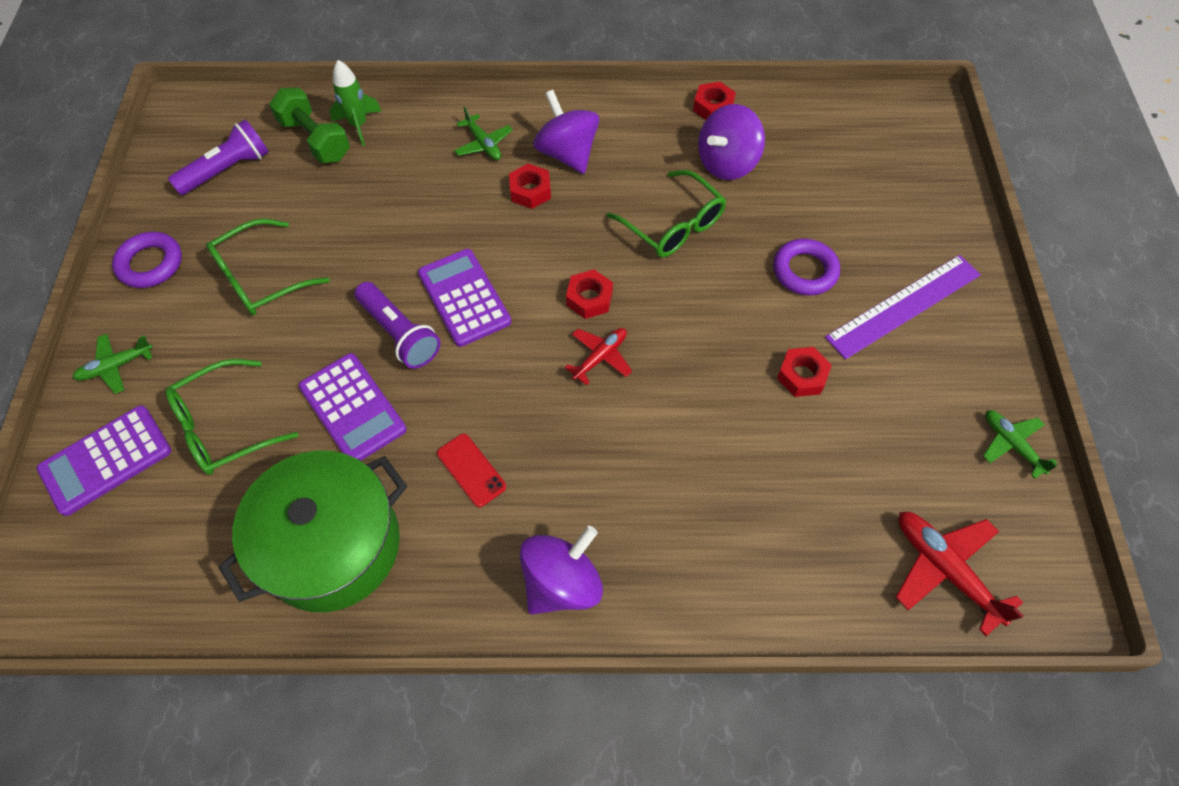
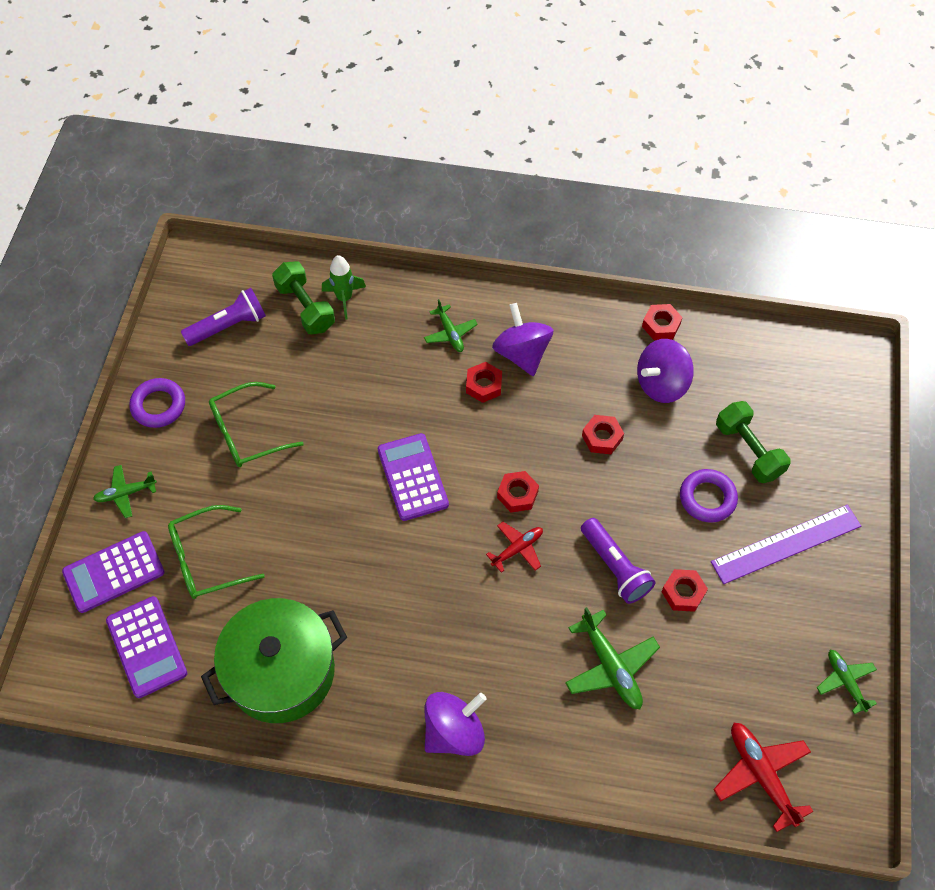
camera: 10 degrees right, 0 degrees up
purple calculator [299,353,407,461] -> purple calculator moved to [106,596,187,698]
purple flashlight [355,282,441,369] -> purple flashlight moved to [581,518,655,604]
red phone [437,434,506,507] -> none
green glasses [606,170,726,257] -> red nut [582,415,624,454]
none -> green plane [565,607,660,709]
none -> green dumbbell [716,401,791,483]

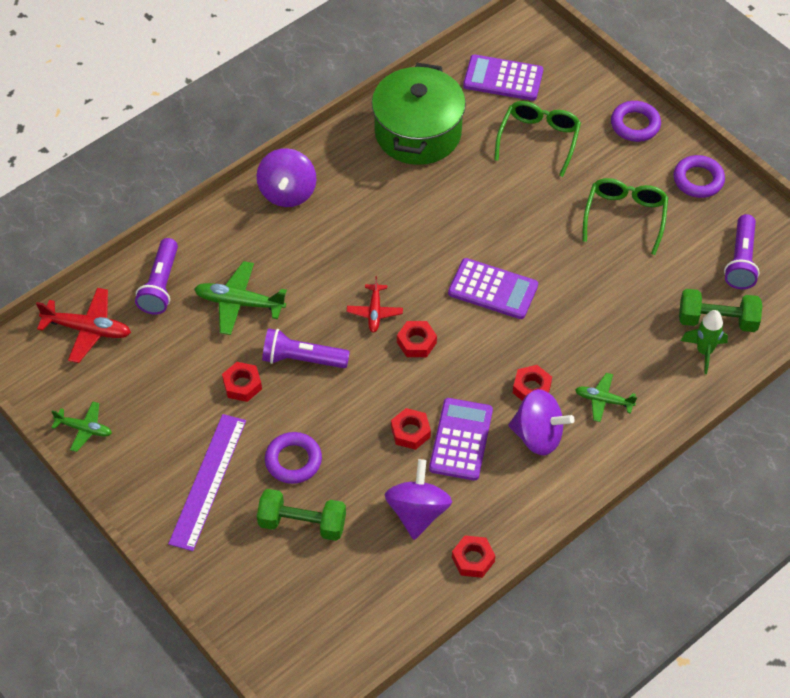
camera: 130 degrees right, 5 degrees down
purple calculator [62,531,164,613] -> purple calculator moved to [429,398,493,481]
green plane [93,465,157,518] -> purple ring [611,101,661,142]
none -> purple flashlight [135,238,178,315]

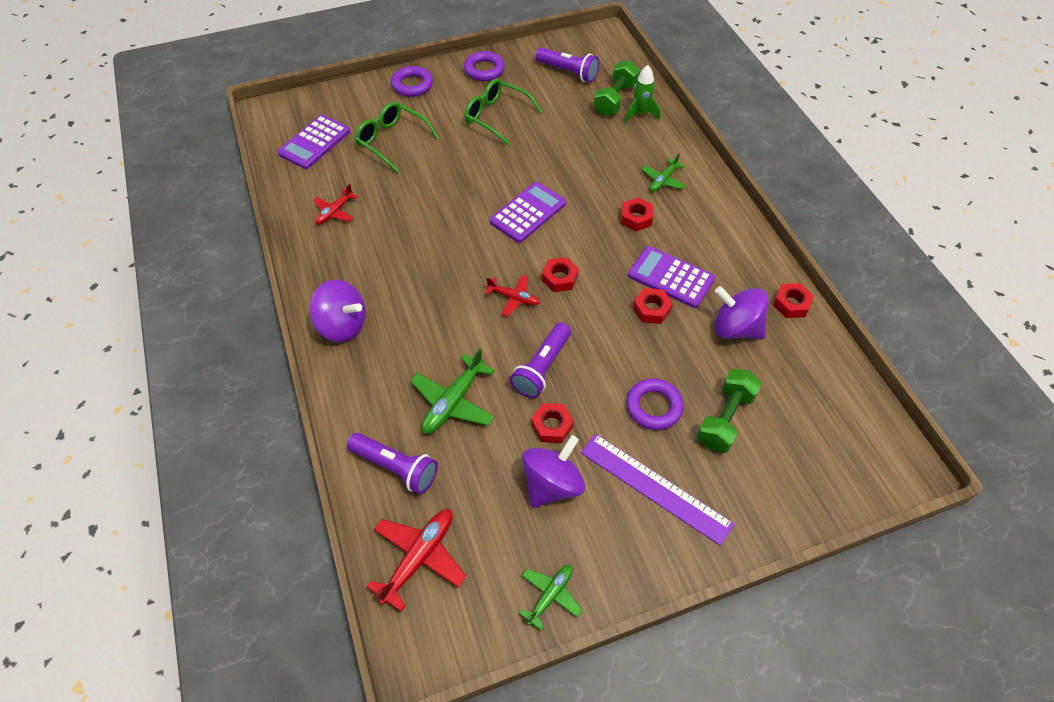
camera: 70 degrees left, 0 degrees up
green pot [372,63,466,165] -> red plane [313,184,358,225]
purple spinning top [509,389,575,455] -> purple spinning top moved to [522,435,585,508]

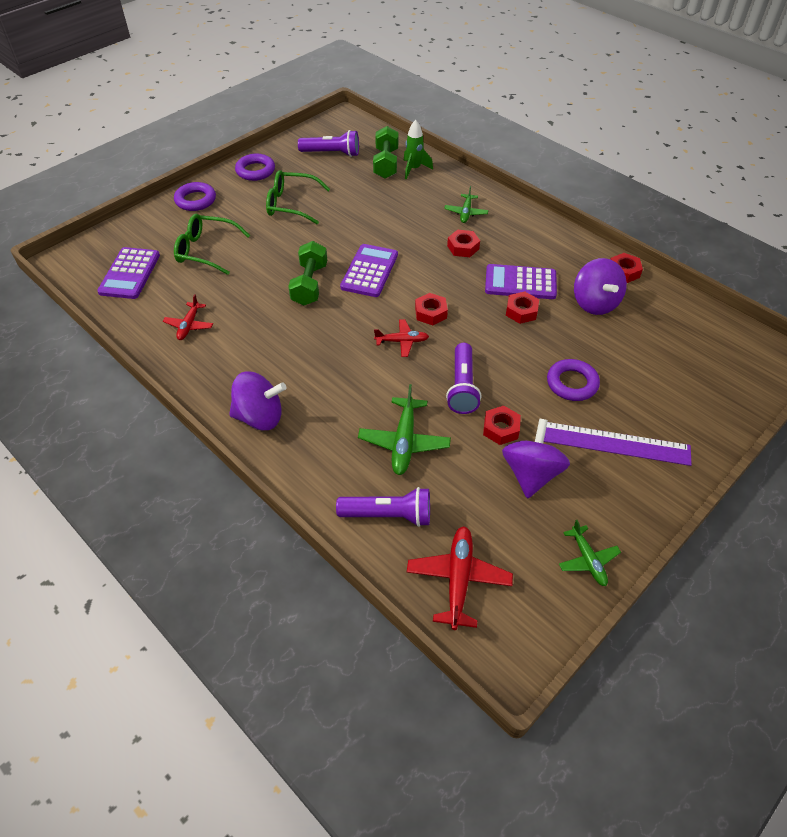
camera: 25 degrees left, 5 degrees down
green plane [519,565,582,631] -> green plane turned 150 degrees clockwise [559,520,621,586]
green dumbbell [697,369,762,453] -> green dumbbell moved to [288,241,327,306]
purple spinning top [714,286,769,339] -> purple spinning top turned 105 degrees counterclockwise [574,258,627,315]

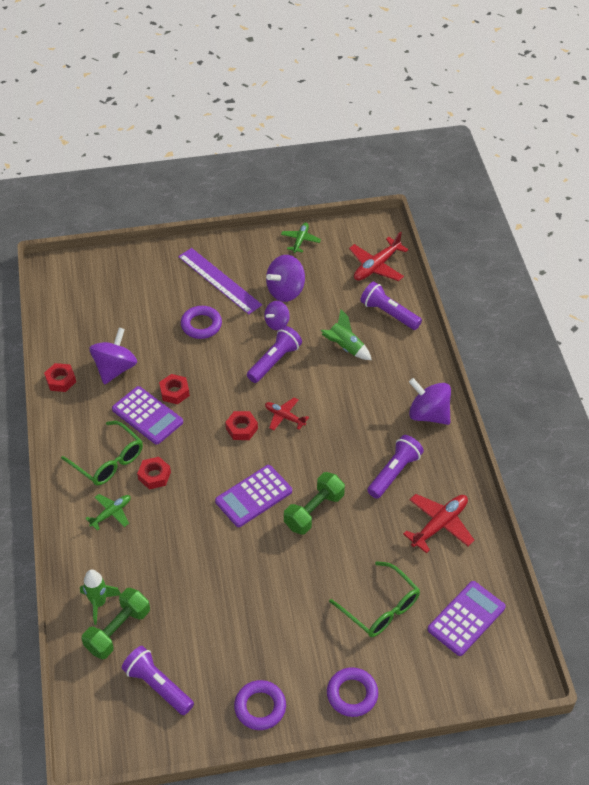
camera: 145 degrees left, 0 degrees up
red plane [163,294,213,340] -> red plane [403,494,474,553], size x1.59
green glasses [266,170,330,224] -> green glasses moved to [61,421,143,486]
green plane [358,384,451,475] -> green rocket [321,309,372,360]
red nut [483,406,521,445] -> purple spinning top [264,301,290,330]
none -> purple flashlight [367,435,424,499]

